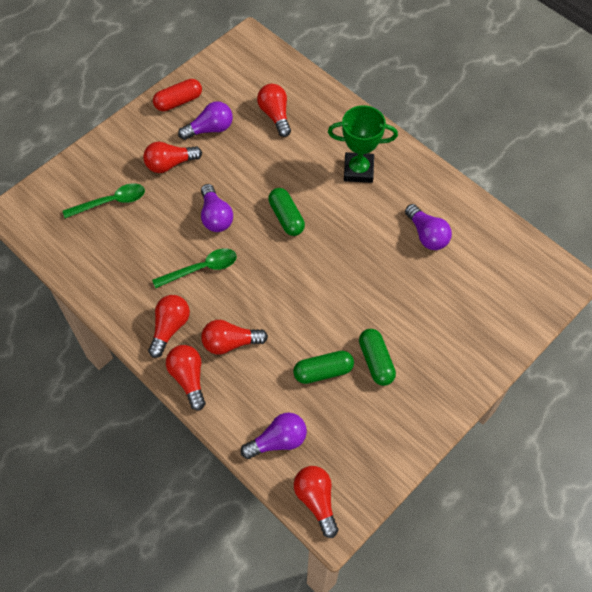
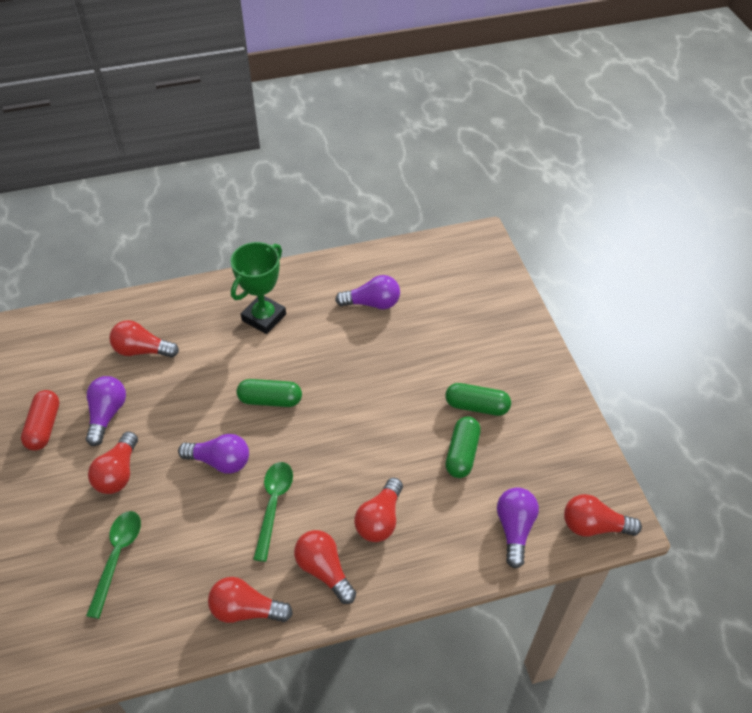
camera: 60 degrees left, 10 degrees down
red light bulb [166,345,206,411] -> red light bulb moved to [208,577,293,623]

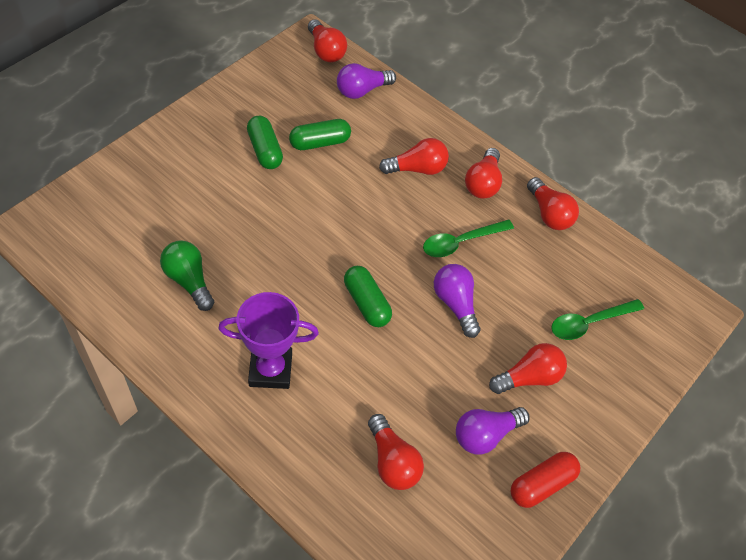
camera: 130 degrees left, 5 degrees up
green trophy [230,242,286,334] -> purple trophy [218,292,319,389]
purple light bulb [335,275,400,309] -> green light bulb [160,240,214,311]

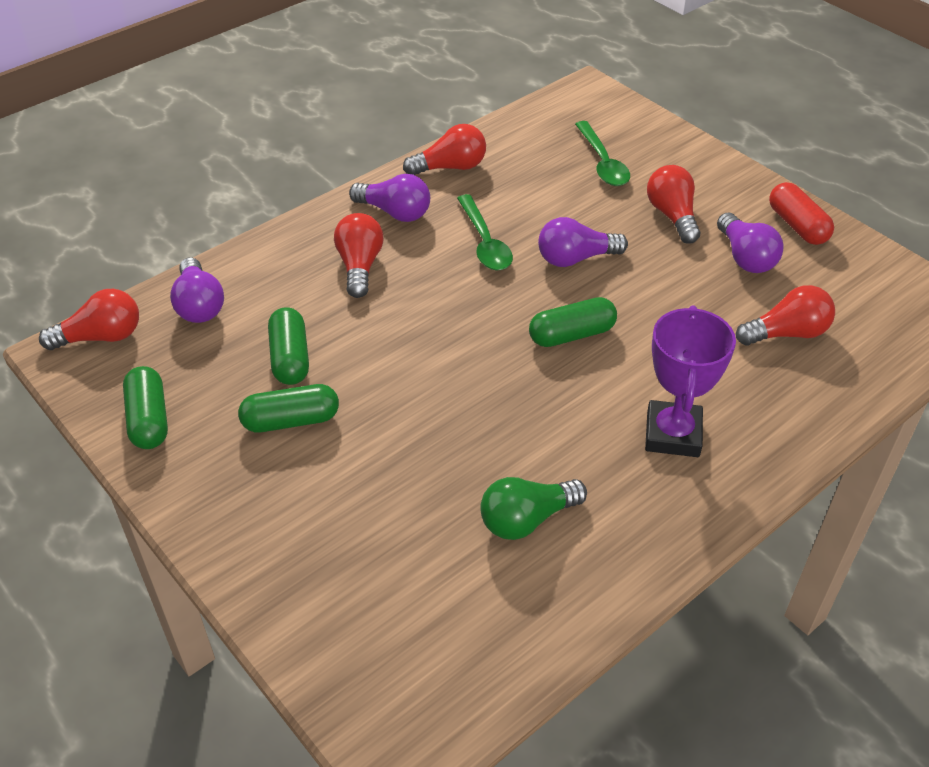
camera: 75 degrees left, 10 degrees down
red light bulb [465,148,502,198] -> purple light bulb [349,174,430,222]
none -> green capsule [123,366,168,449]

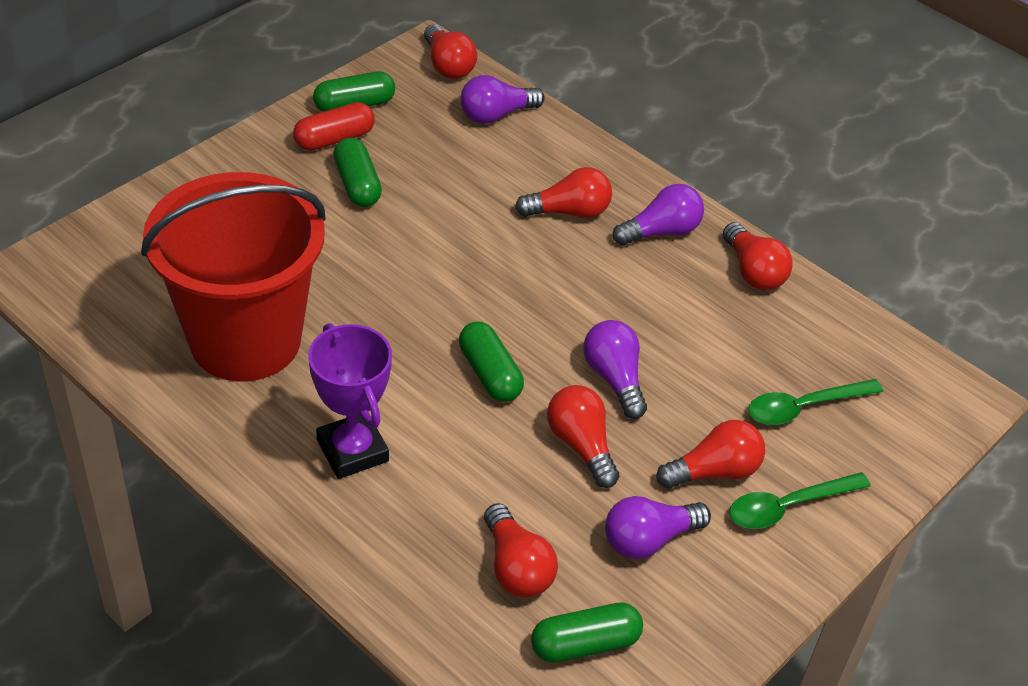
camera: 80 degrees right, 0 degrees up
green capsule [268,307,309,385] -> green capsule moved to [531,602,643,663]
purple light bulb [349,174,430,222] -> purple light bulb turned 135 degrees counterclockwise [613,184,704,246]
green spoon [457,194,513,270] -> green spoon moved to [729,472,871,529]
green light bulb [480,477,587,540] -> red bucket [141,172,326,381]
purple trophy [645,305,736,457] -> purple trophy turned 60 degrees clockwise [308,323,392,479]
red capsule [769,182,834,245] -> red capsule moved to [293,102,375,151]
none -> red light bulb [547,385,619,488]

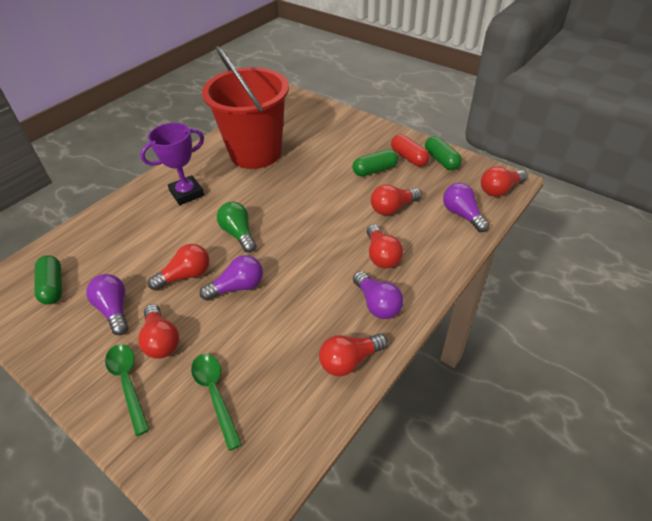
camera: 90 degrees right, 0 degrees up
green capsule [459,322,524,402] -> green light bulb [217,202,256,253]
red light bulb [484,503,558,598] -> red light bulb moved to [371,184,422,215]

